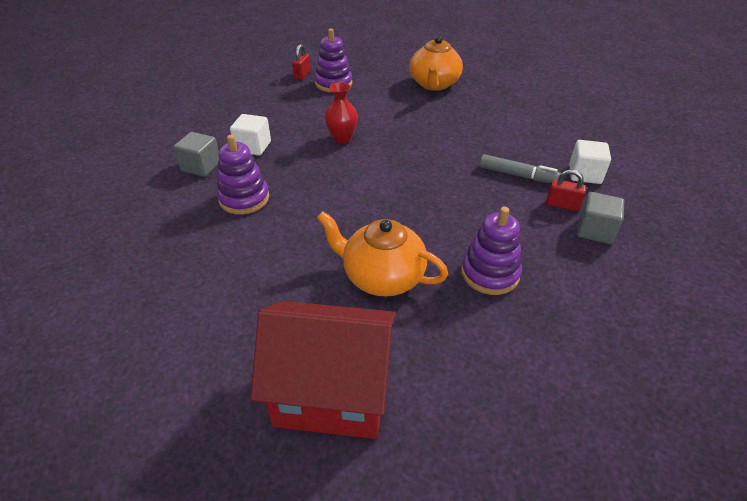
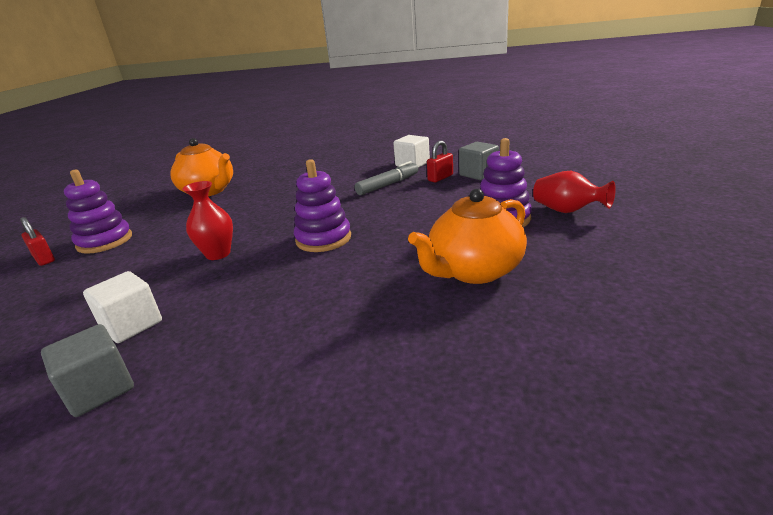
camera: 60 degrees left, 15 degrees down
purple stacking toy [217,135,269,215] -> purple stacking toy moved to [294,159,351,252]
red house [250,301,396,439] -> none
none -> red vase [533,171,616,213]

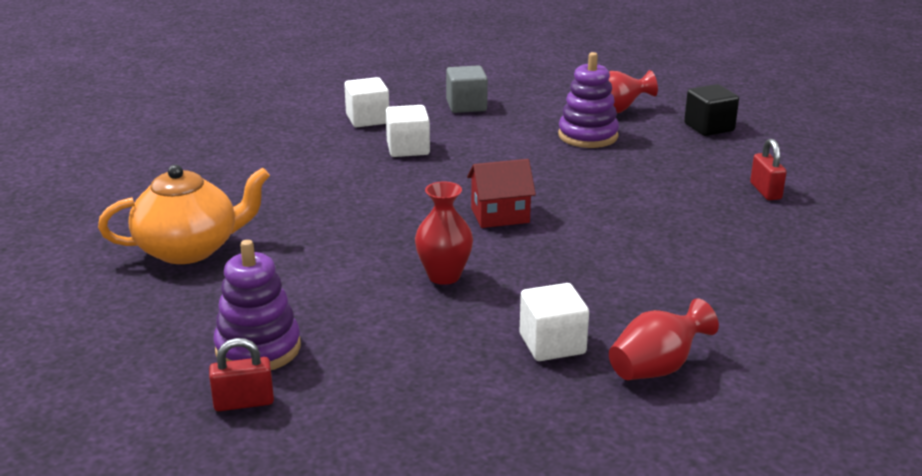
camera: 60 degrees left, 0 degrees up
grey cube [41,324,134,417] -> red vase [609,298,719,380]
purple stacking toy [294,159,351,252] -> red house [467,159,536,228]
grey marker [354,161,418,195] -> white cube [386,105,430,157]
orange teapot [408,189,527,284] -> none
red padlock [427,141,453,182] -> red padlock moved to [750,139,787,200]
none -> black cube [684,84,739,136]

